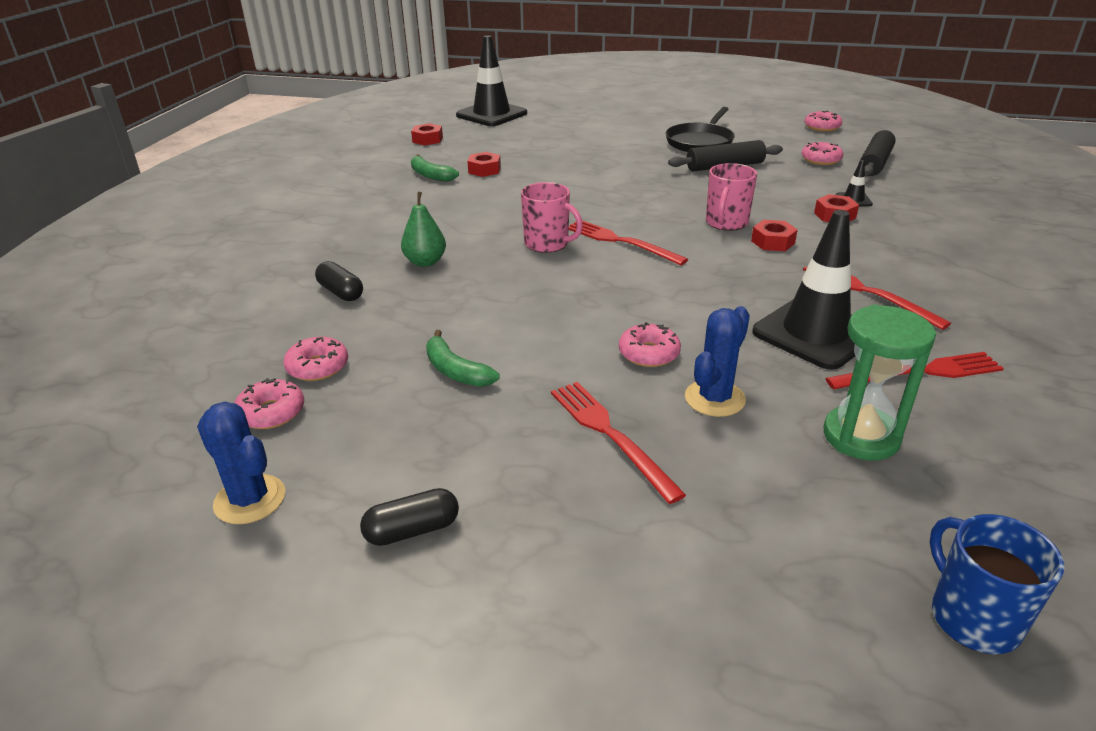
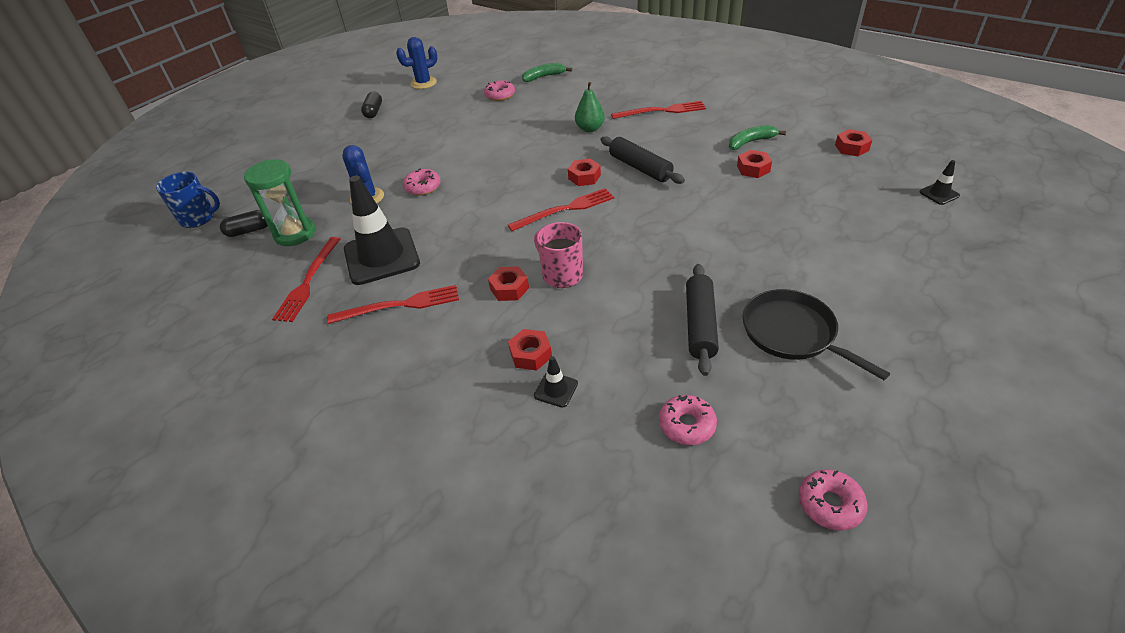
camera: 115 degrees right, 10 degrees up
pink donut [234,378,304,429] -> none
black capsule [315,261,363,301] -> black capsule moved to [220,210,268,237]
green banana [426,330,500,387] -> green banana moved to [522,63,572,82]
black traffic cone [456,35,527,126] -> black traffic cone [920,160,960,205], size x0.42
pink mug [521,182,583,253] -> red nut [568,159,601,186]
red fork [551,382,686,504] -> red fork moved to [611,101,706,119]
black rolling pin [859,130,896,176] -> black rolling pin moved to [601,136,685,184]

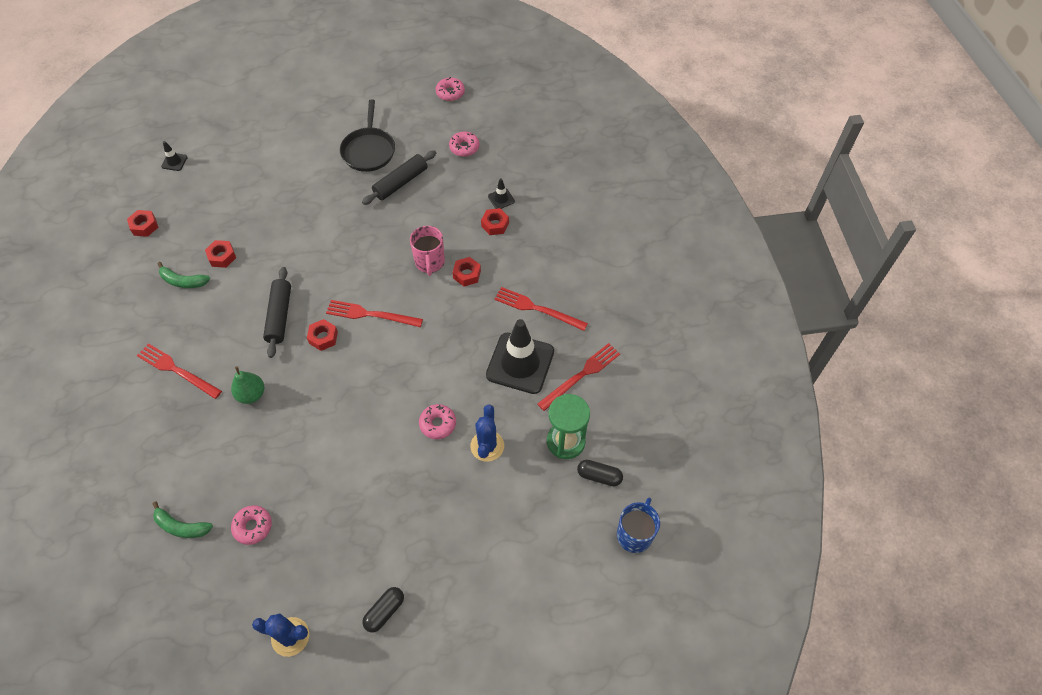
camera: 145 degrees left, 15 degrees up
blue mug [156,172,220,228] -> blue mug turned 75 degrees clockwise [617,497,660,553]

